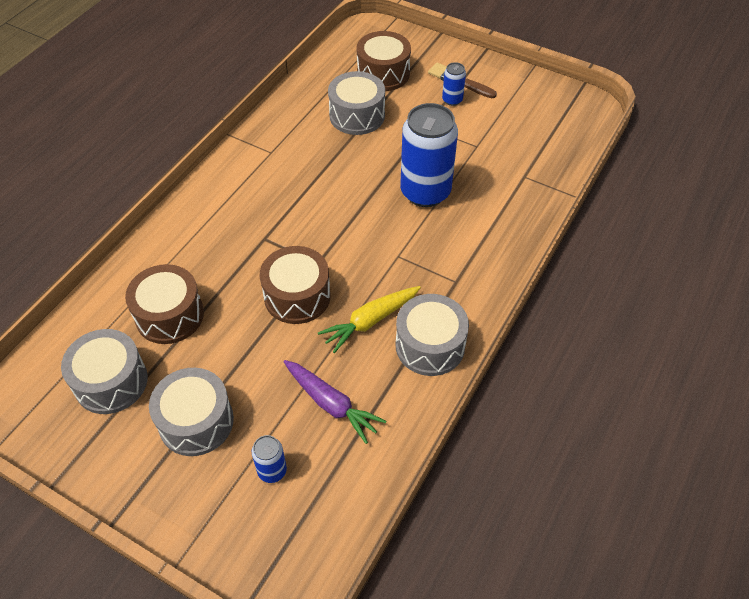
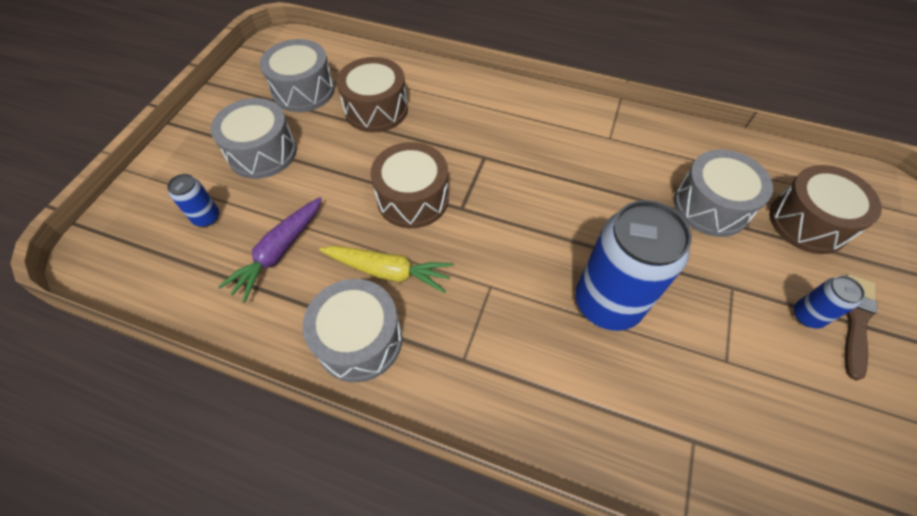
camera: 80 degrees right, 5 degrees up
yellow carrot [318,286,421,353] -> yellow carrot turned 150 degrees clockwise [319,246,453,293]

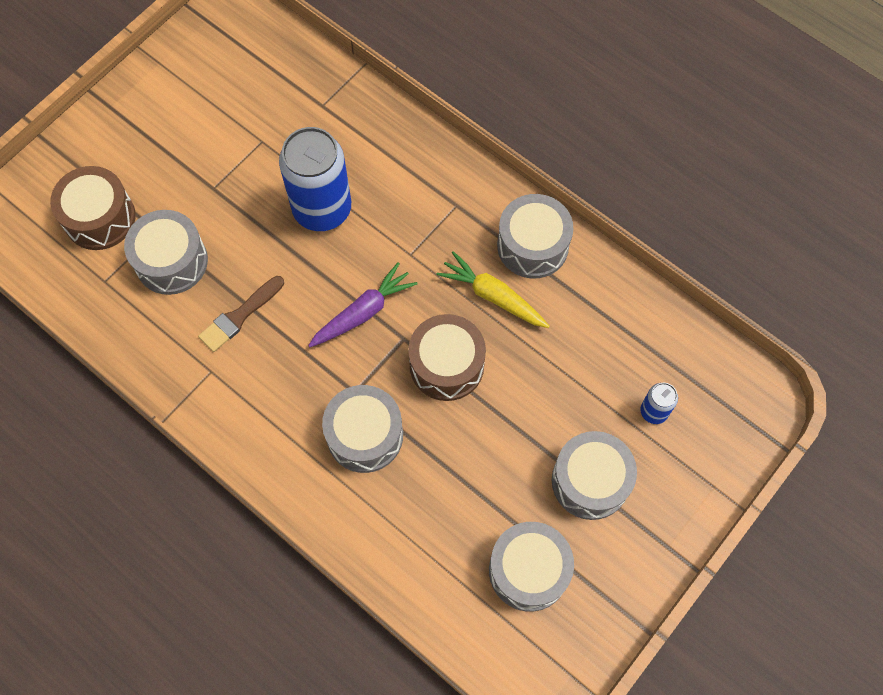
camera: 160 degrees left, 10 degrees up
purple carrot [218,197,322,303] -> purple carrot moved to [308,262,417,347]
brown drum [337,57,408,132] -> none
blue can [794,276,865,329] -> none
brown brush [845,274,877,380] -> brown brush moved to [198,276,284,352]
none -> grey drum [322,385,403,473]

